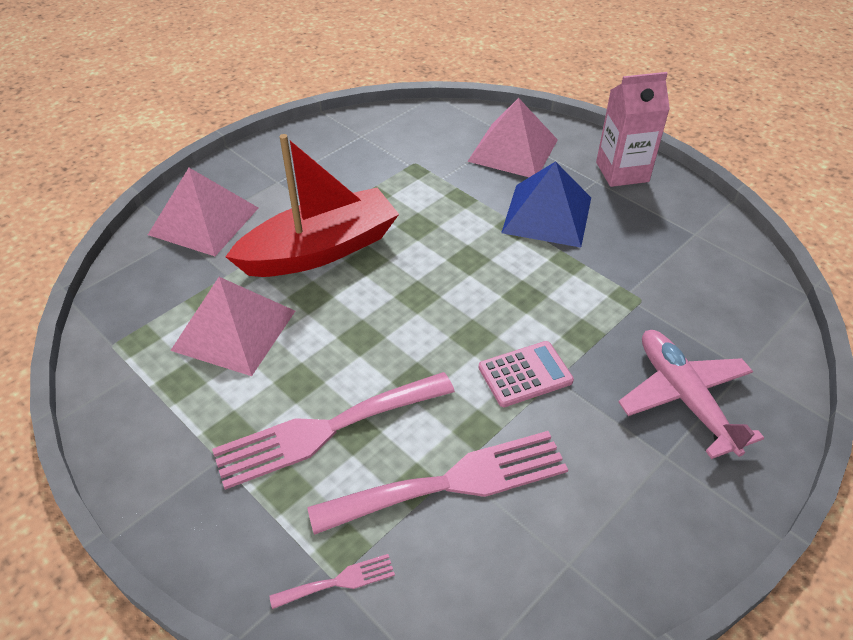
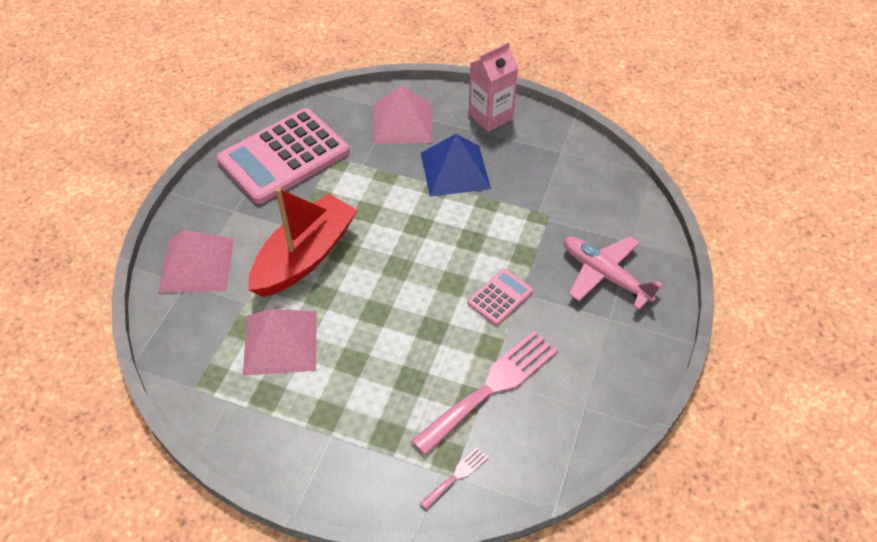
camera: 25 degrees left, 5 degrees up
pink fork [212,372,455,490] -> none
none -> pink calculator [217,108,350,204]

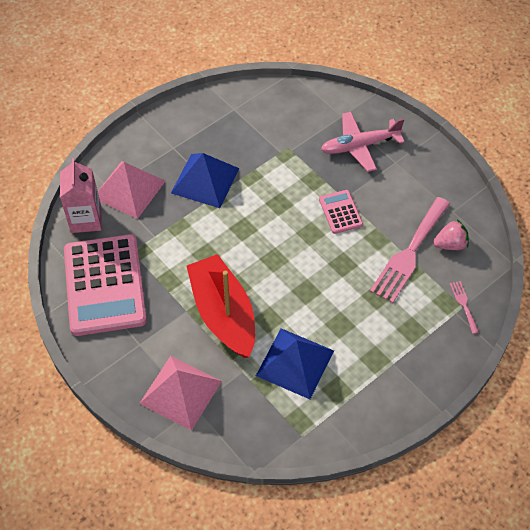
camera: 60 degrees left, 5 degrees up
pink pyramid [243,309,317,376] -> blue pyramid [256,328,334,399]
pink fork [411,330,558,455] -> pink fork turned 135 degrees counterclockwise [370,197,450,303]
pink carton [468,42,518,132] -> pink carton moved to [60,158,102,233]
none -> pink strawberry [433,219,469,250]

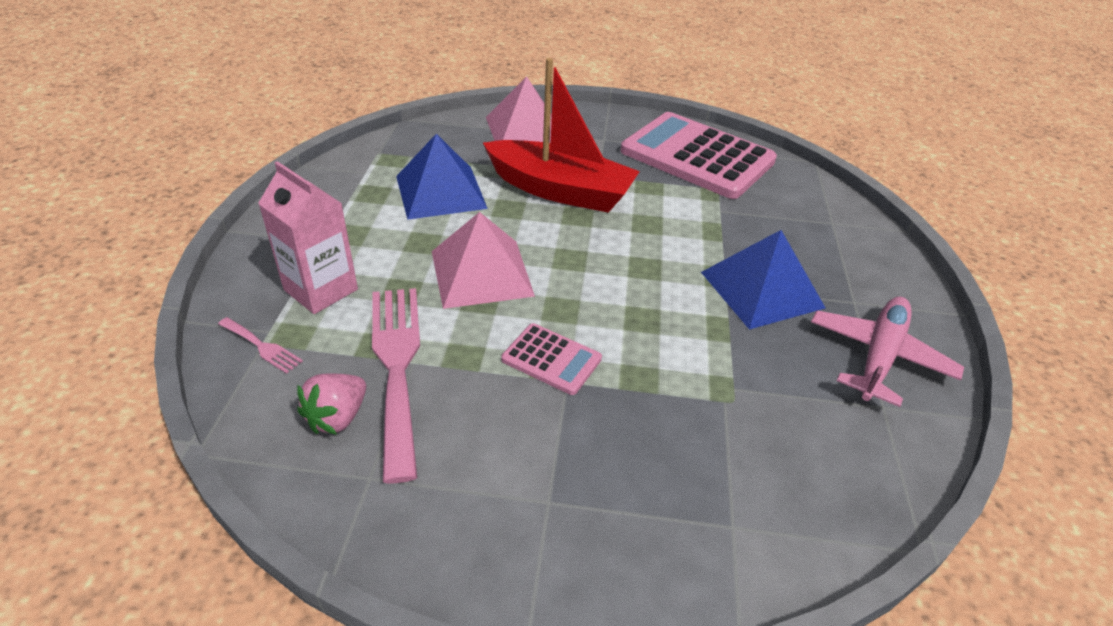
camera: 135 degrees right, 15 degrees down
pink carton [60,158,102,233] -> pink carton moved to [258,161,358,314]
pink pyramid [98,161,165,219] -> pink pyramid moved to [432,212,535,309]
pink plane [321,112,405,172] -> pink plane moved to [811,297,964,407]

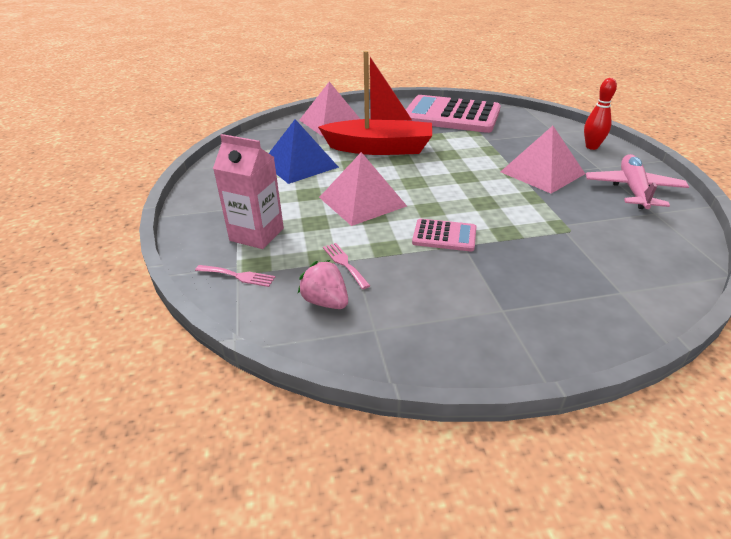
camera: 15 degrees left, 5 degrees down
pink strawberry [297,374,366,435] -> pink strawberry turned 120 degrees clockwise [298,260,348,309]
pink fork [372,288,420,483] -> pink fork [323,243,370,289], size x0.43
blue pyramid [701,230,825,329] -> pink pyramid [500,126,585,194]
none -> red bowling pin [584,78,617,150]

